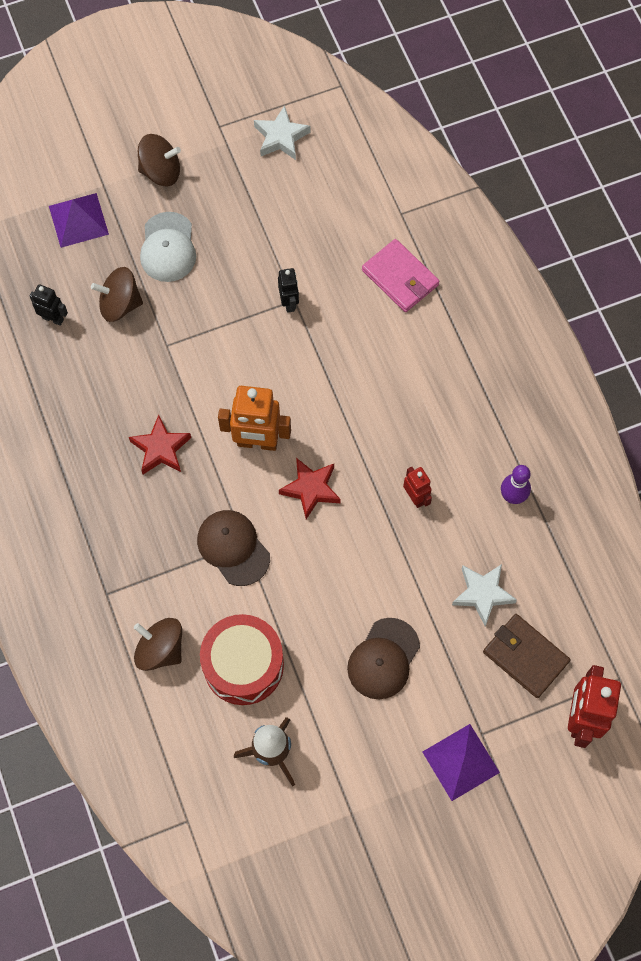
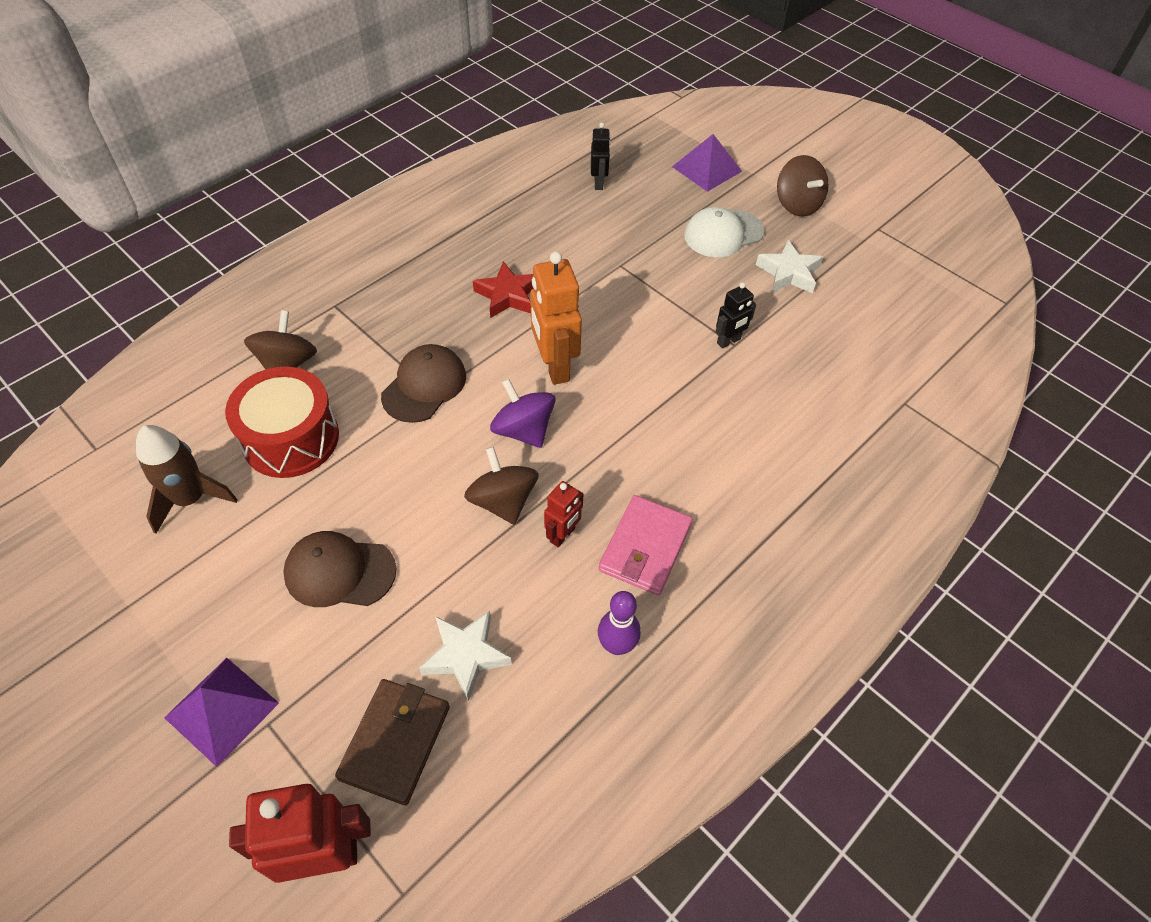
camera: 65 degrees right, 15 degrees down
brown spinning top [91,267,143,322] -> brown spinning top moved to [464,446,539,525]
white star [254,105,311,160] -> white star moved to [756,240,823,294]
red star [279,458,341,519] -> purple spinning top [490,378,556,448]
pink wallet [362,239,440,312] -> pink wallet moved to [599,495,692,595]

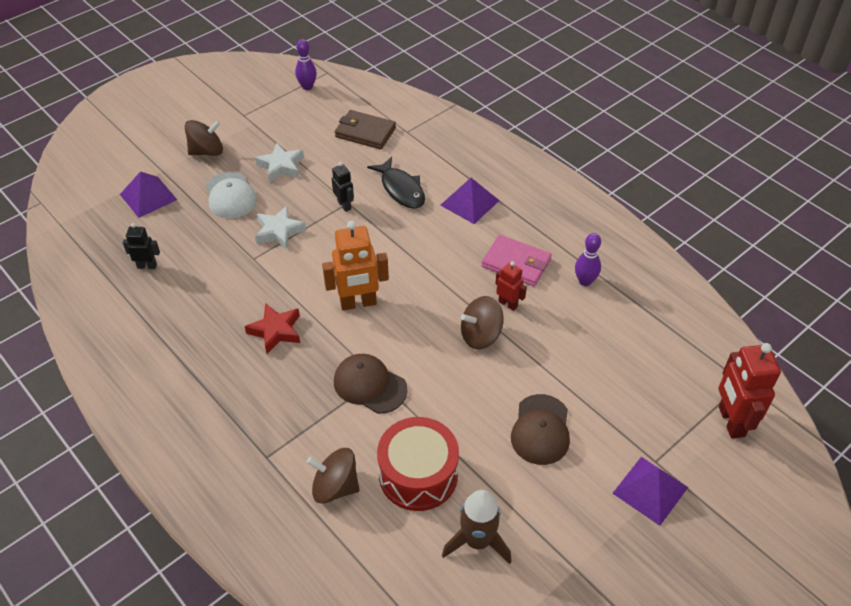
camera: 85 degrees left, 5 degrees down
brown wallet [335,679,450,805] -> brown wallet moved to [335,110,396,149]
white star [419,611,512,701] -> white star moved to [255,206,306,250]
purple spinning top [490,378,556,448] -> none
none -> purple bowling pin [295,39,317,90]
none -> black fish [367,157,425,209]
none -> purple pyramid [440,178,500,224]

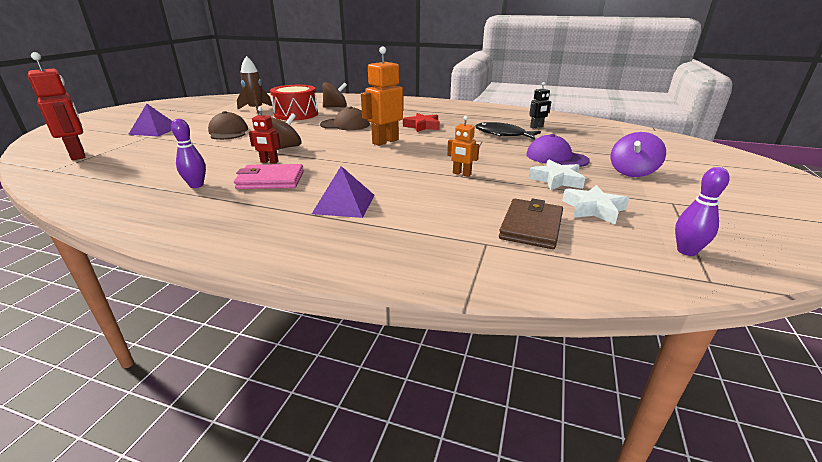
camera: 150 degrees right, 20 degrees down
purple pyramid [120,171,177,218] -> none
brown spinning top [185,120,223,156] -> purple spinning top [611,132,666,177]
white cap [206,172,257,218] -> purple cap [526,134,590,167]
white star [255,206,306,250] -> white star moved to [562,185,629,224]
black robot [332,162,354,212] -> orange robot [447,116,479,177]
brown wallet [335,110,396,149] -> brown wallet turned 60 degrees counterclockwise [499,199,563,249]
black fish [367,157,425,209] -> black fish moved to [475,122,541,140]

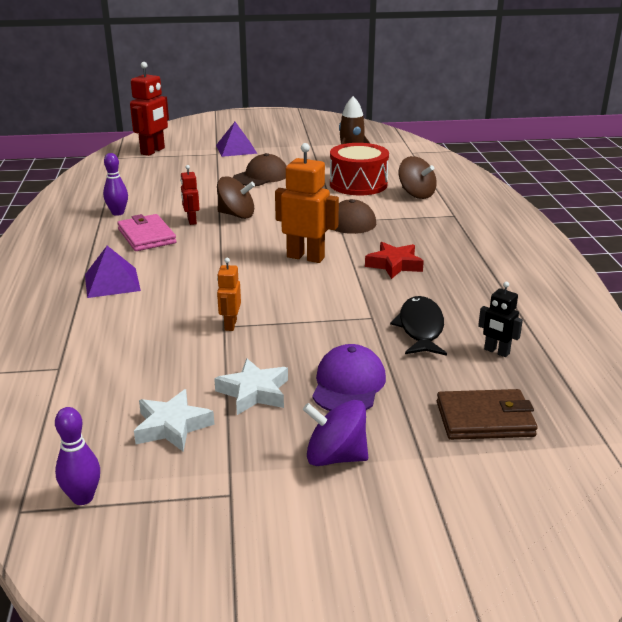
camera: 65 degrees right, 0 degrees up
brown wallet [499,199,563,249] -> brown wallet moved to [437,389,538,440]

